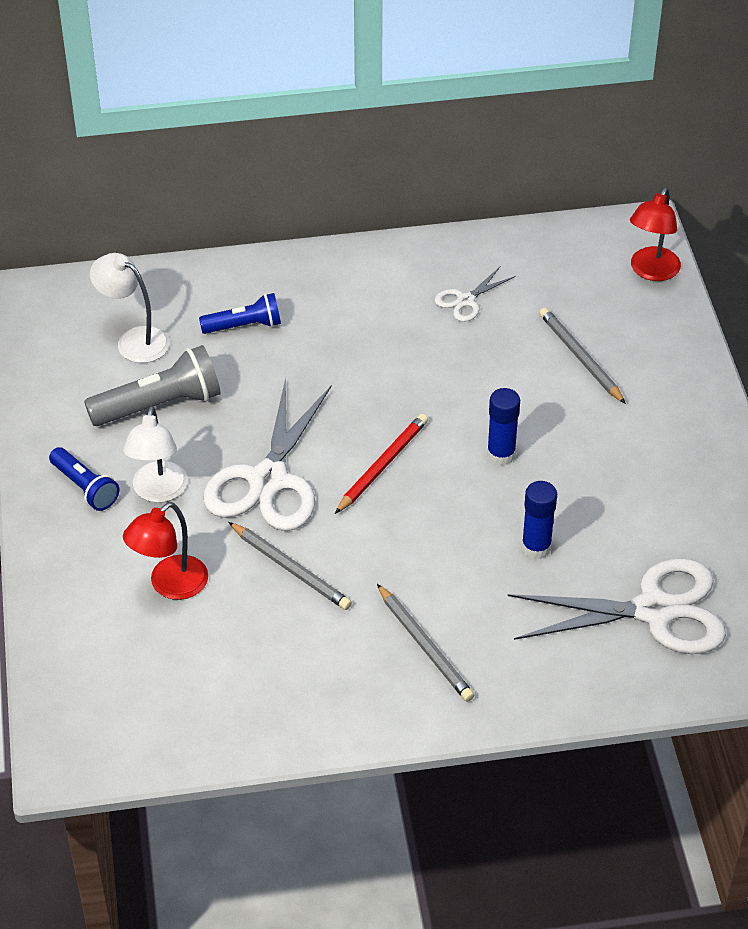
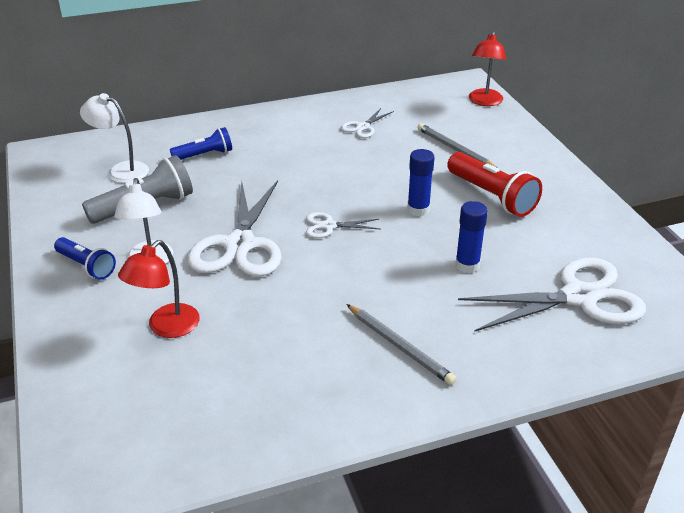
camera: 10 degrees left, 10 degrees down
grey pencil [228,522,352,610] -> none
red pencil [335,414,428,514] -> white scissors [306,212,380,238]
none -> red flashlight [447,152,542,217]

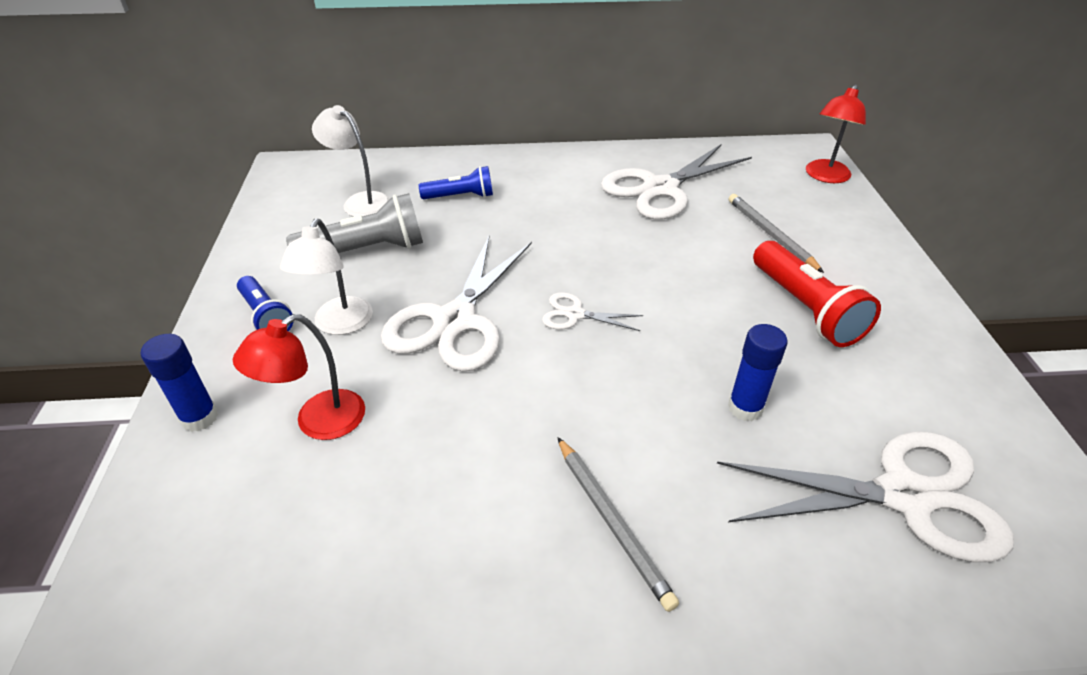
camera: 15 degrees right, 5 degrees up
white scissors [341,108,394,138] -> white scissors [601,144,752,219], size x2.12
blue glue stick [407,149,435,216] -> blue glue stick moved to [141,334,218,432]

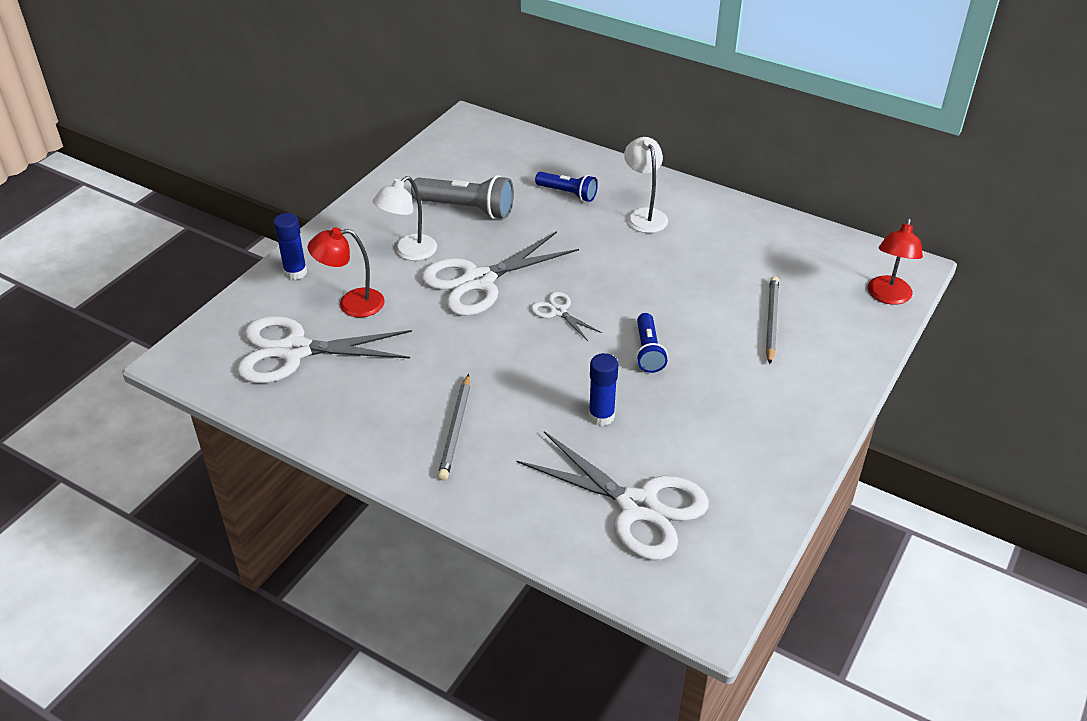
camera: 35 degrees right, 0 degrees up
blue flashlight [237,276,294,331] -> blue flashlight moved to [636,313,668,373]
white lamp [312,105,390,217] -> white lamp moved to [624,137,668,233]
white scissors [601,144,752,219] -> white scissors moved to [237,316,412,383]
red flashlight [753,241,881,347] -> none
red lamp [806,84,866,183] -> red lamp turned 45 degrees counterclockwise [868,218,923,305]

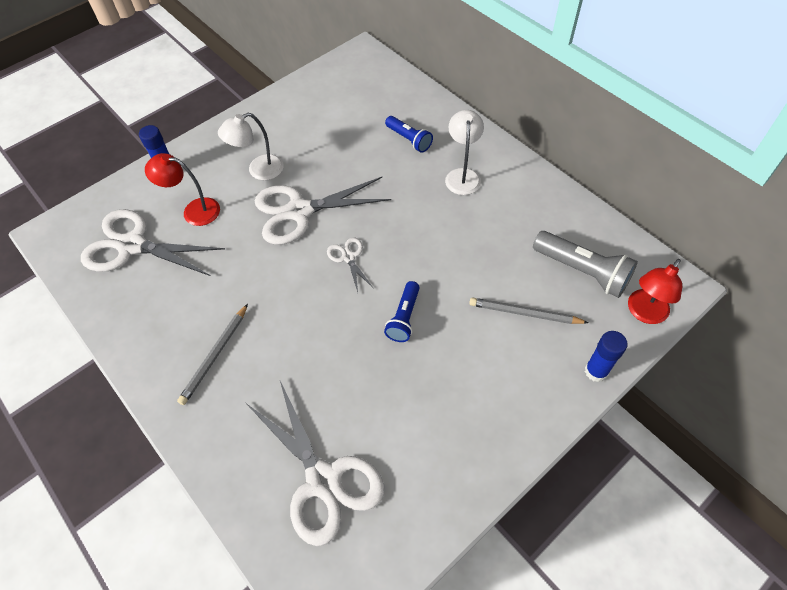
camera: 20 degrees right, 15 degrees up
grey flashlight [411,175,514,219] -> grey flashlight moved to [533,231,638,298]
blue glue stick [589,353,618,426] -> blue glue stick moved to [585,331,628,382]
grey pencil [766,276,779,364] -> grey pencil turned 105 degrees counterclockwise [469,297,589,324]

